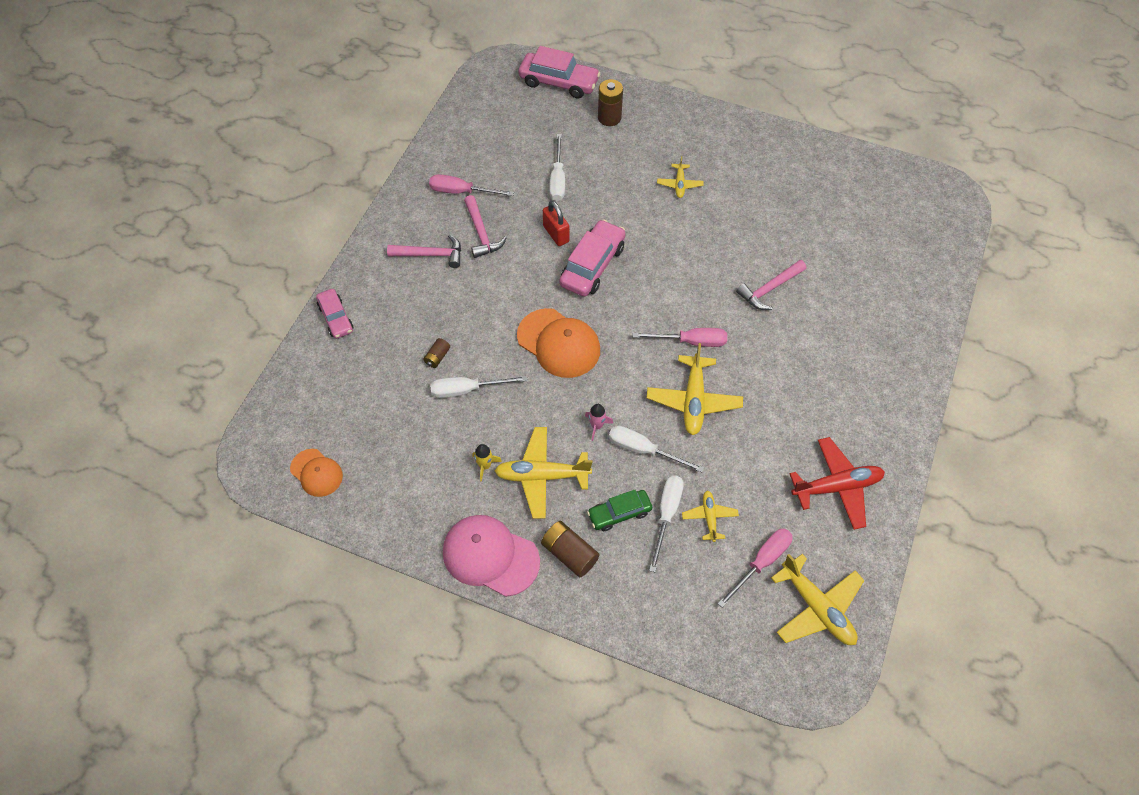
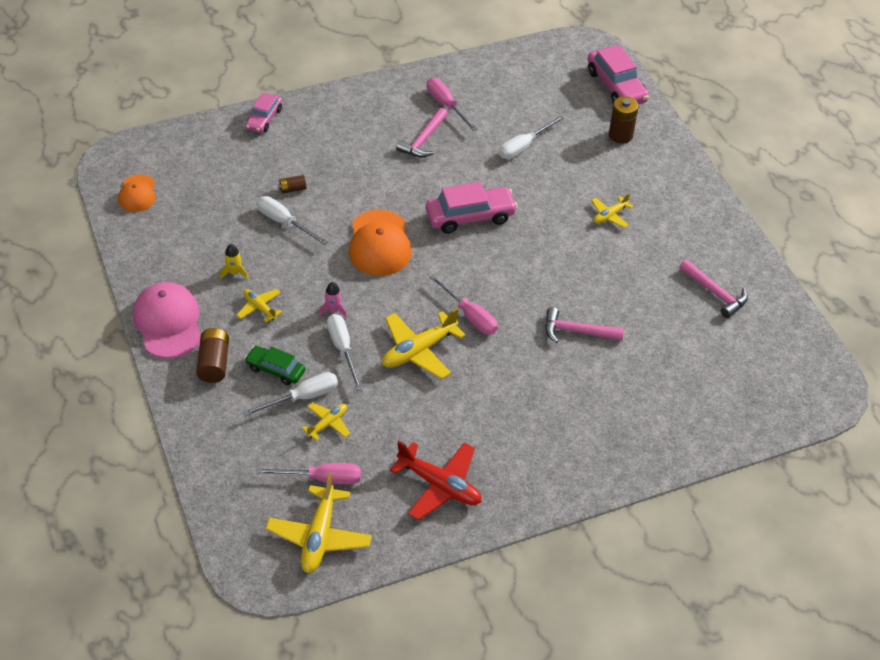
camera: 45 degrees right, 10 degrees down
pink hammer [387,235,461,268] -> pink hammer moved to [679,260,748,318]
yellow plane [495,427,592,519] -> yellow plane [236,289,282,323], size x0.55
red padlock [543,201,569,246] -> none

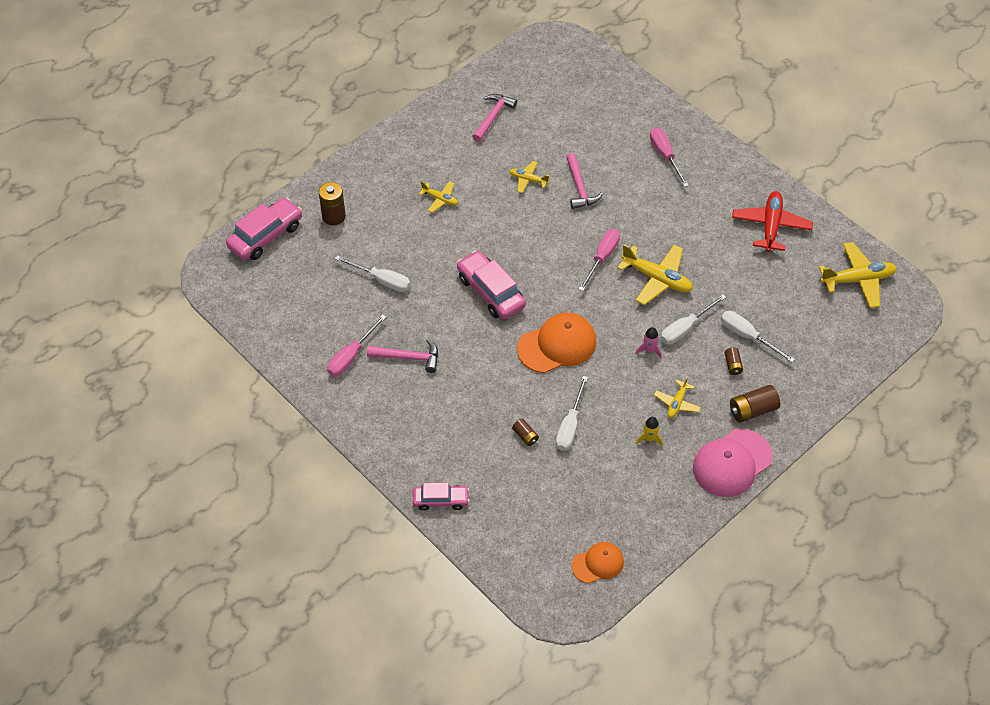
camera: 110 degrees left, 5 degrees up
green car [244,346,305,385] -> brown battery [725,347,743,375]
pink screwdriver [256,463,361,484] -> pink screwdriver moved to [650,128,689,187]
yellow plane [302,402,350,441] -> yellow plane moved to [510,161,550,193]

